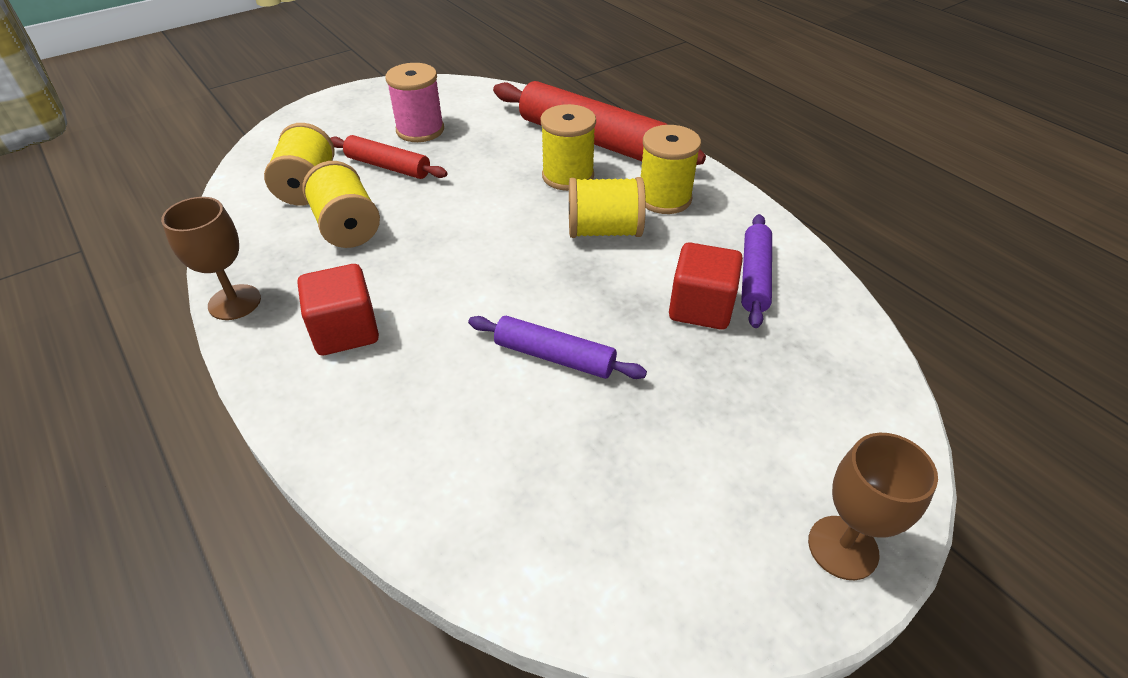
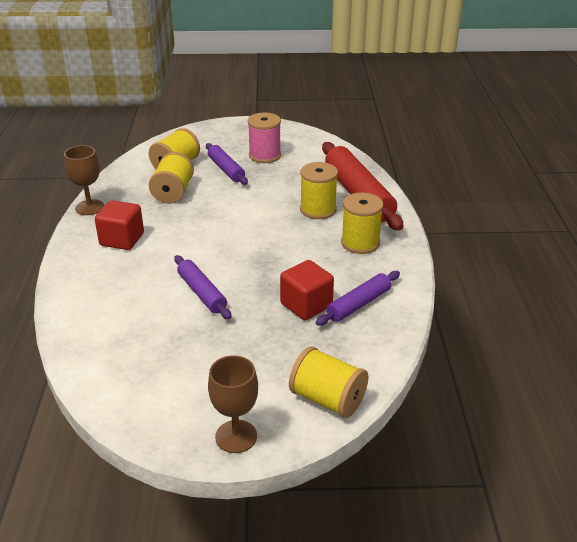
camera: 35 degrees right, 10 degrees down
red rolling pin [330,135,448,179] -> purple rolling pin [206,143,248,185]
yellow spool [569,177,646,238] -> yellow spool moved to [289,346,368,418]

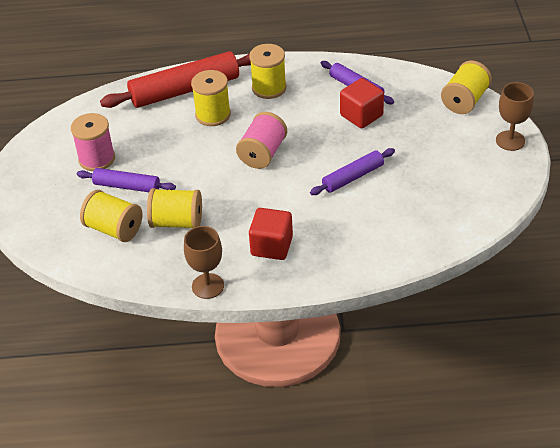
camera: 90 degrees left, 10 degrees up
purple rolling pin [206,143,248,185] -> purple rolling pin turned 45 degrees clockwise [77,168,176,192]
none -> pink spool [236,112,287,169]

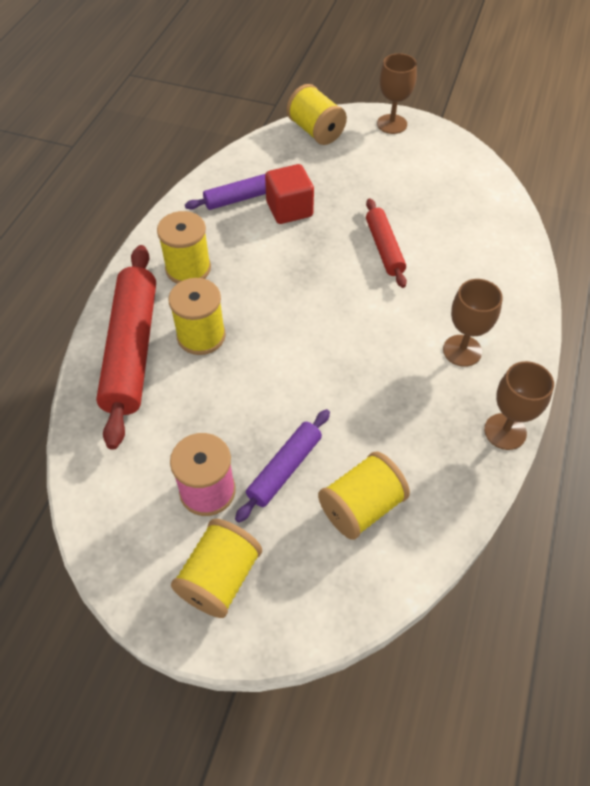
camera: 70 degrees left, 10 degrees up
yellow spool [147,188,202,228] -> yellow spool moved to [171,519,262,618]
pink spool [236,112,287,169] -> none
red cube [249,208,293,260] -> brown goblet [443,279,503,367]
purple rolling pin [310,148,395,195] -> red rolling pin [366,198,407,288]

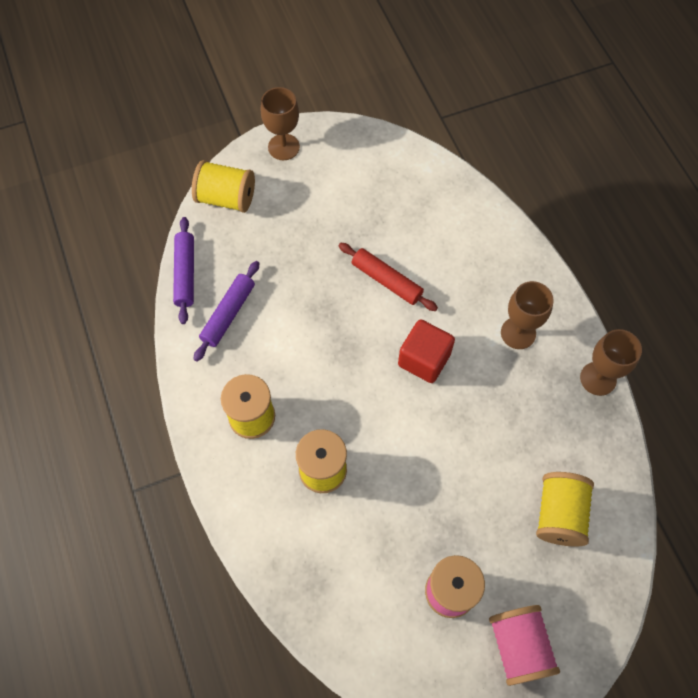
camera: 40 degrees left, 10 degrees up
red rolling pin [96,245,156,450] -> none
yellow spool [171,519,262,618] -> pink spool [489,605,560,686]
purple rolling pin [235,409,330,523] -> purple rolling pin moved to [173,217,194,324]
red cube [265,164,314,224] -> red cube moved to [398,319,455,383]

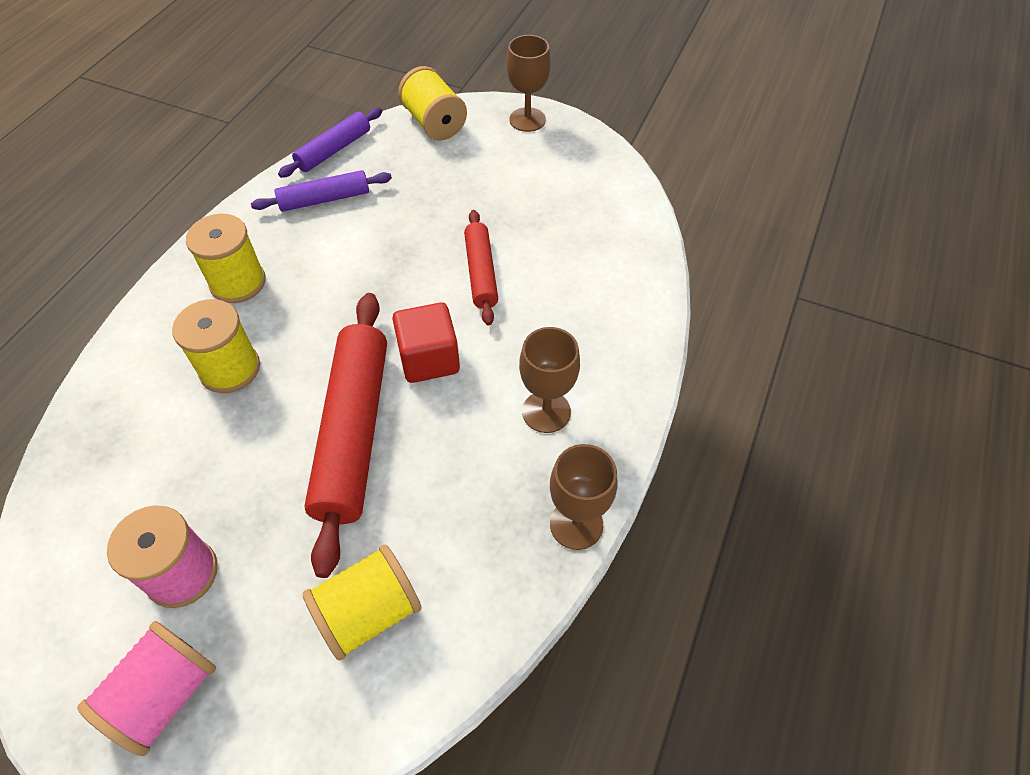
camera: 45 degrees right, 10 degrees down
none -> red rolling pin [304,293,387,578]

